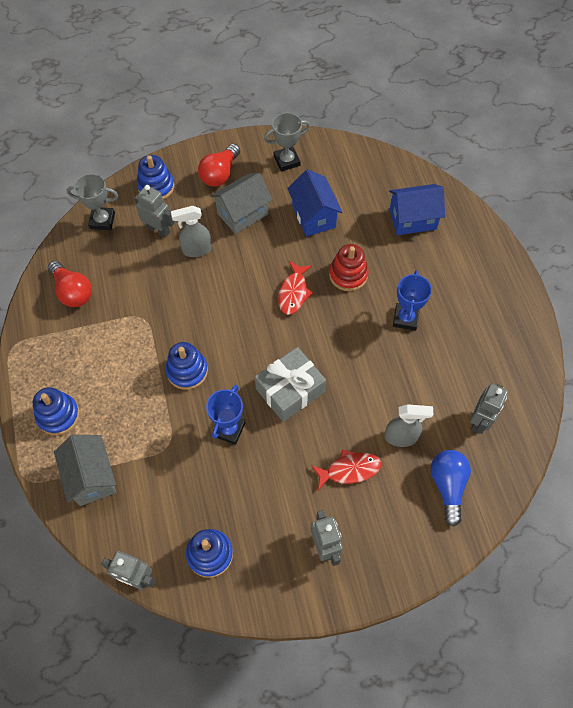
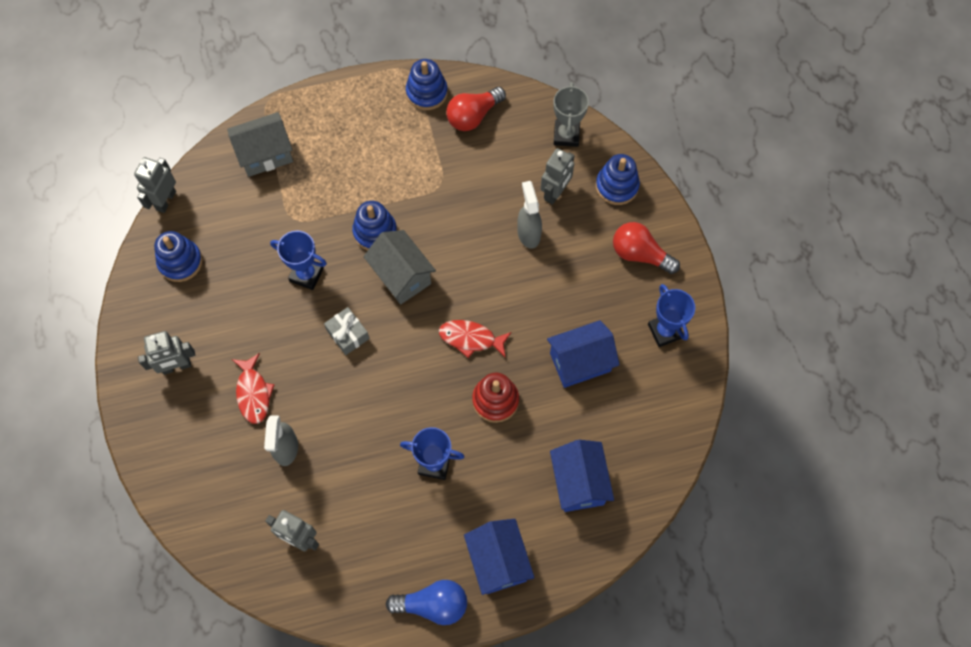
camera: 90 degrees right, 5 degrees up
blue stacking toy [33,387,80,435] -> blue stacking toy moved to [406,59,448,110]
grey house [211,173,273,234] -> grey house moved to [364,230,436,305]
grey gift [255,347,326,422] -> grey gift [324,307,369,355], size x0.59
grey trophy [264,112,310,172] -> blue trophy [648,284,695,347]
blue light bulb [431,450,471,527] -> blue light bulb moved to [386,580,467,625]
none -> blue house [464,519,535,595]

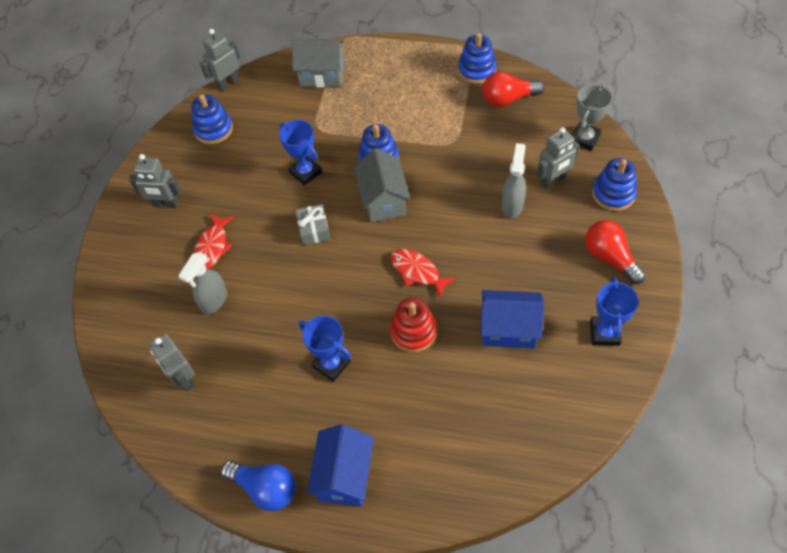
camera: 30 degrees right, 10 degrees down
blue house [550,440,614,512] -> none

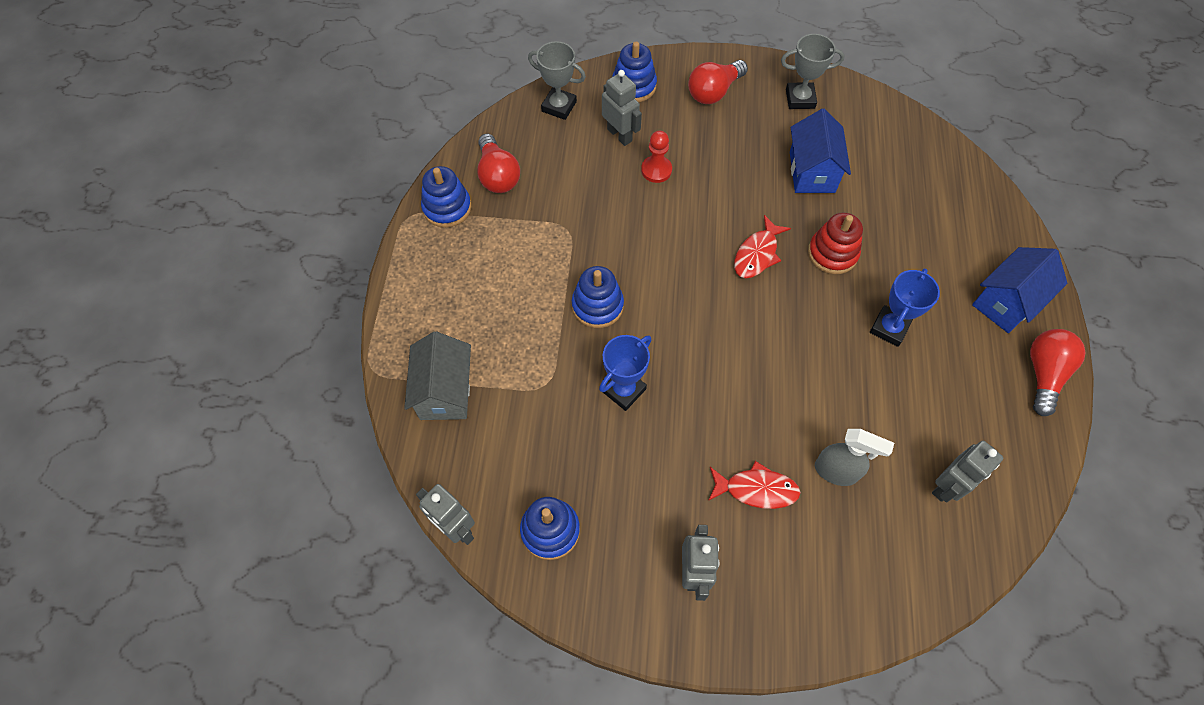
camera: 100 degrees left, 5 degrees up
blue light bulb [221,460,296,511] -> red light bulb [1030,329,1086,416]
grey gift [296,204,330,245] -> none
blue house [307,424,374,506] -> blue house turned 45 degrees counterclockwise [972,247,1067,333]
grey house [354,148,410,222] -> none
grey spray bottle [502,143,526,218] -> red pawn [641,131,672,183]
blue trophy [590,277,639,346] -> grey trophy [781,34,845,109]

